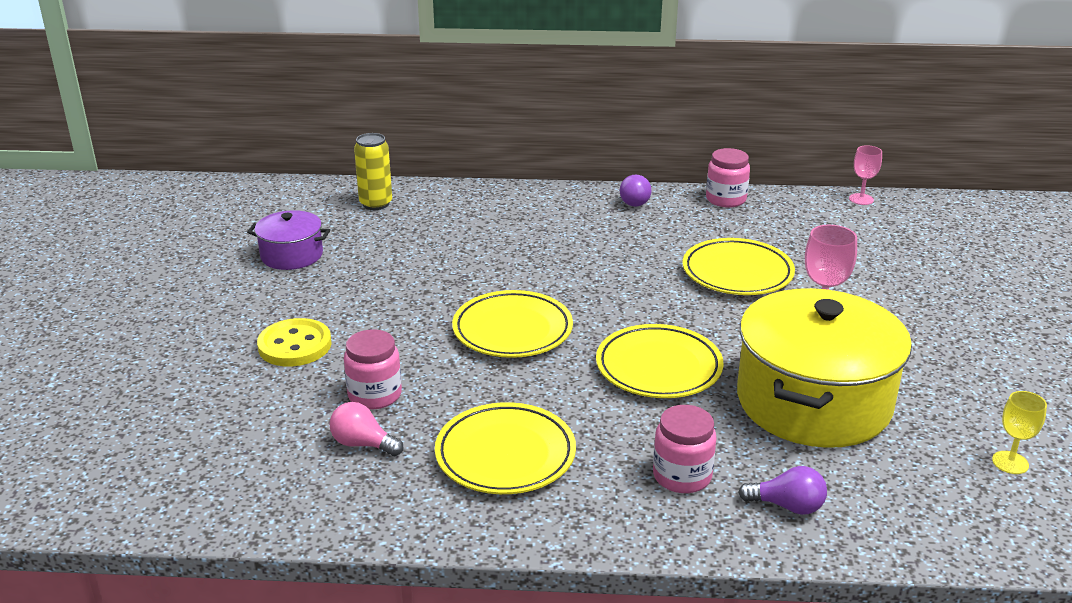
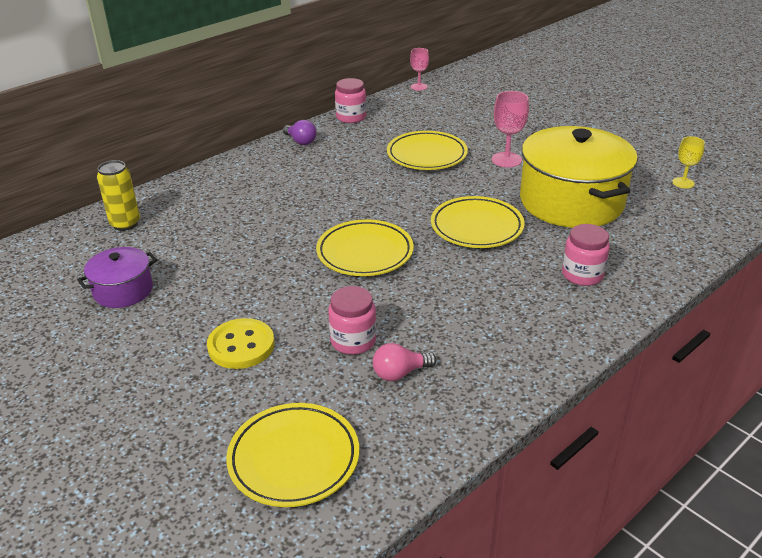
camera: 45 degrees left, 5 degrees up
yellow plate [435,402,576,494] -> yellow plate moved to [226,403,359,507]
purple light bulb [738,466,827,515] -> none

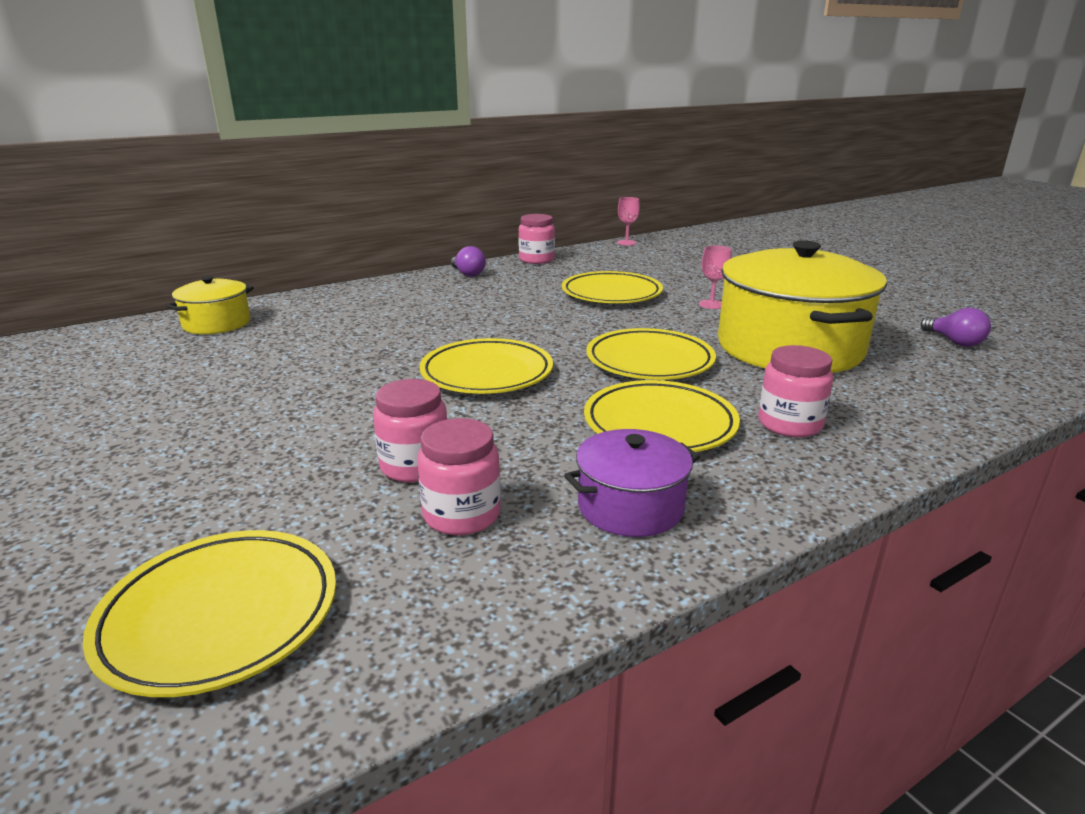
camera: 10 degrees right, 10 degrees down
purple pot [77,247,157,308] -> purple pot moved to [564,429,700,537]
yellow can [97,160,140,231] -> yellow pot [165,276,254,334]
yellow button [207,318,275,369] -> none
pink light bulb [373,343,437,381] -> pink jar [417,418,501,535]
pink goblet [492,91,529,168] -> pink goblet [699,245,732,309], size x0.66
yellow goblet [672,136,705,188] -> purple light bulb [921,308,991,347]
none -> yellow plate [584,380,740,452]

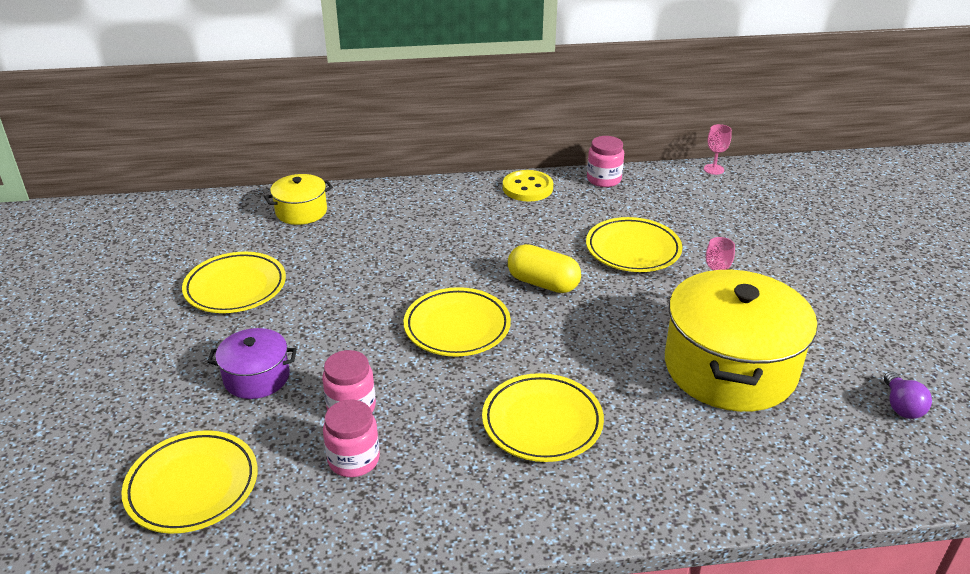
camera: 25 degrees right, 10 degrees up
purple light bulb [451,246,486,276] -> yellow button [503,170,553,201]
purple pot [564,429,700,537] -> purple pot moved to [207,328,297,399]
yellow plate [586,328,716,380] -> yellow plate moved to [182,252,286,313]
pink jar [758,345,833,438] -> none
none -> yellow capsule [508,244,581,293]

